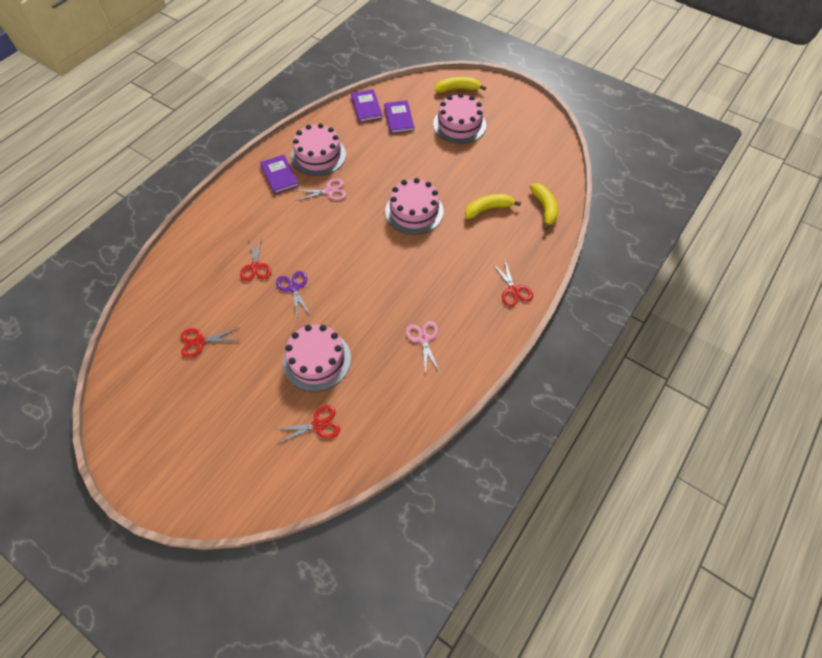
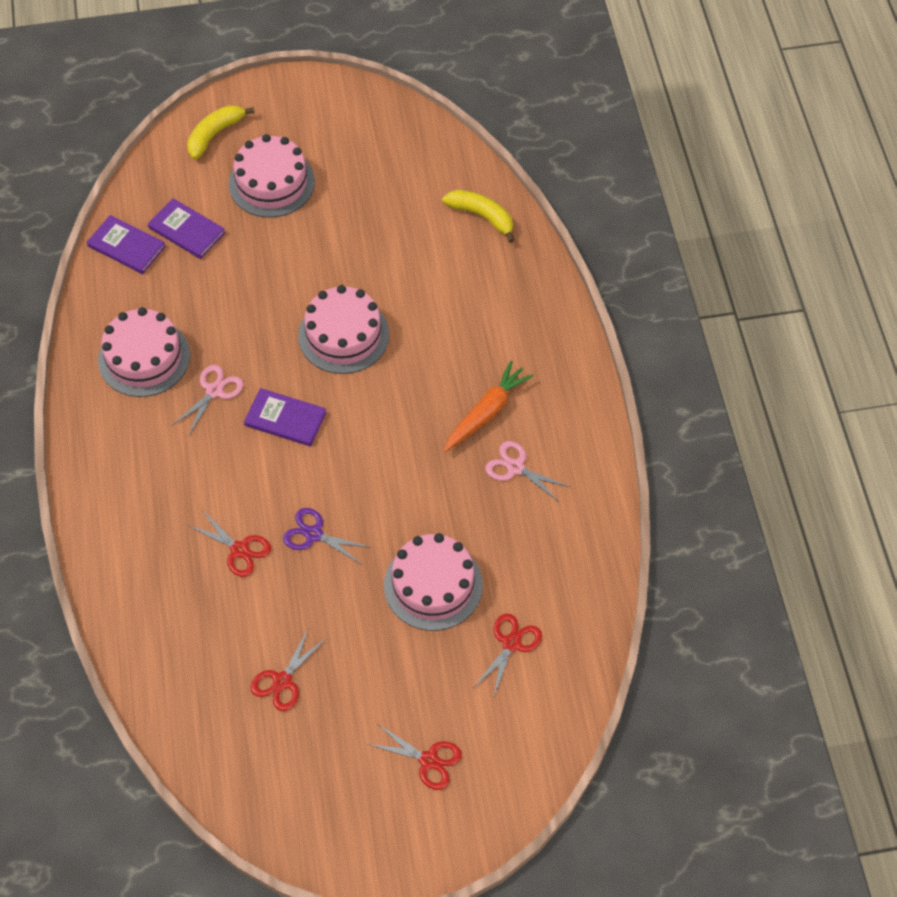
camera: 45 degrees left, 0 degrees up
purple book [260,155,299,194] -> purple book moved to [244,388,327,446]
yellow banana [465,194,521,219] -> none
red scissors [493,260,533,307] -> red scissors moved to [367,725,462,790]
none -> orange carrot [444,360,534,452]

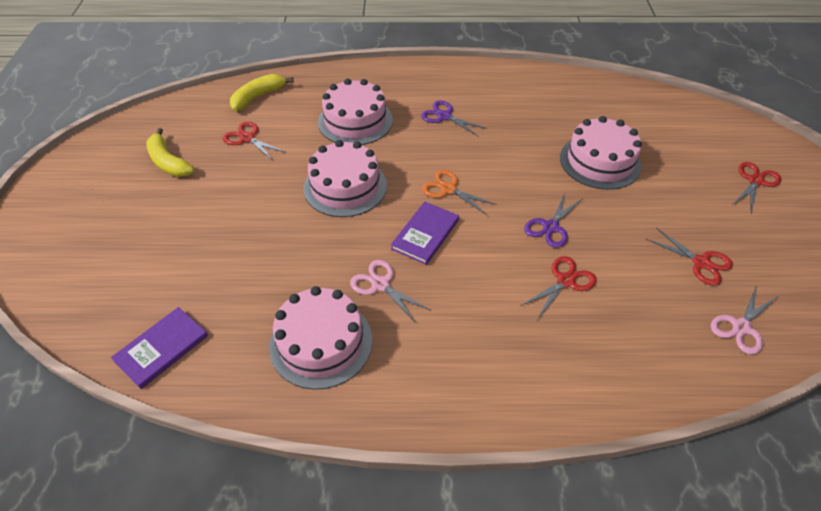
camera: 80 degrees left, 10 degrees down
purple book [148,198,226,259] -> none
yellow banana [187,105,255,159] -> yellow banana moved to [146,128,194,177]
pink cake [229,134,315,217] -> pink cake moved to [318,79,393,145]
orange carrot [444,360,534,452] -> purple scissors [421,100,488,137]
red scissors [474,614,542,696] -> red scissors moved to [222,121,287,161]
pink scissors [485,441,570,502] -> pink scissors moved to [711,286,778,355]
none -> orange scissors [422,170,497,215]

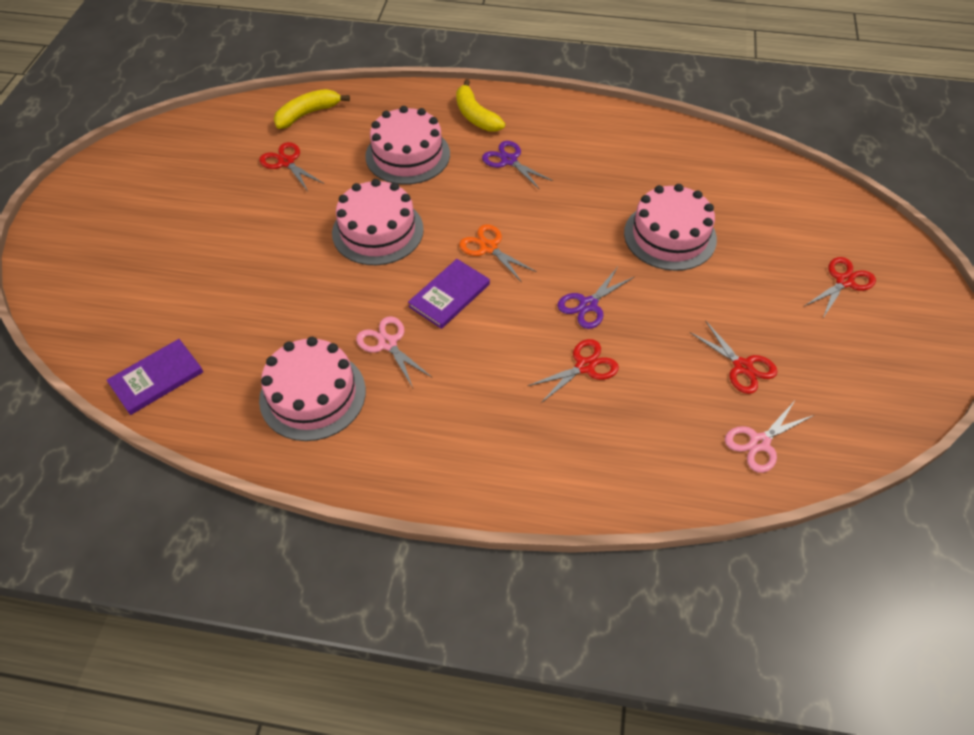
camera: 10 degrees right, 5 degrees up
yellow banana [146,128,194,177] -> yellow banana moved to [456,80,505,132]

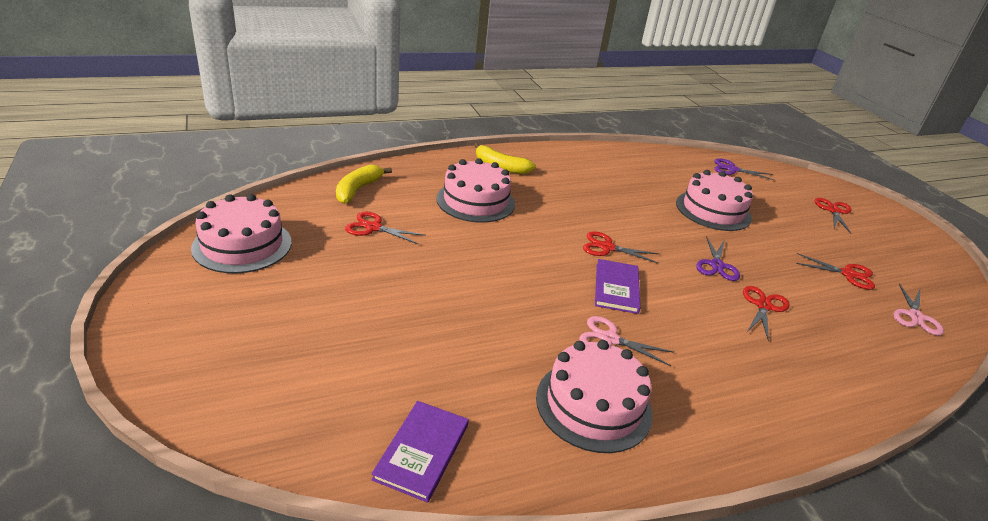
camera: 35 degrees left, 20 degrees down
pink cake [332,179,424,265] -> pink cake moved to [191,194,292,273]
orange scissors [459,224,537,282] -> red scissors [583,231,659,264]
purple scissors [482,141,553,190] -> purple scissors moved to [714,158,774,180]

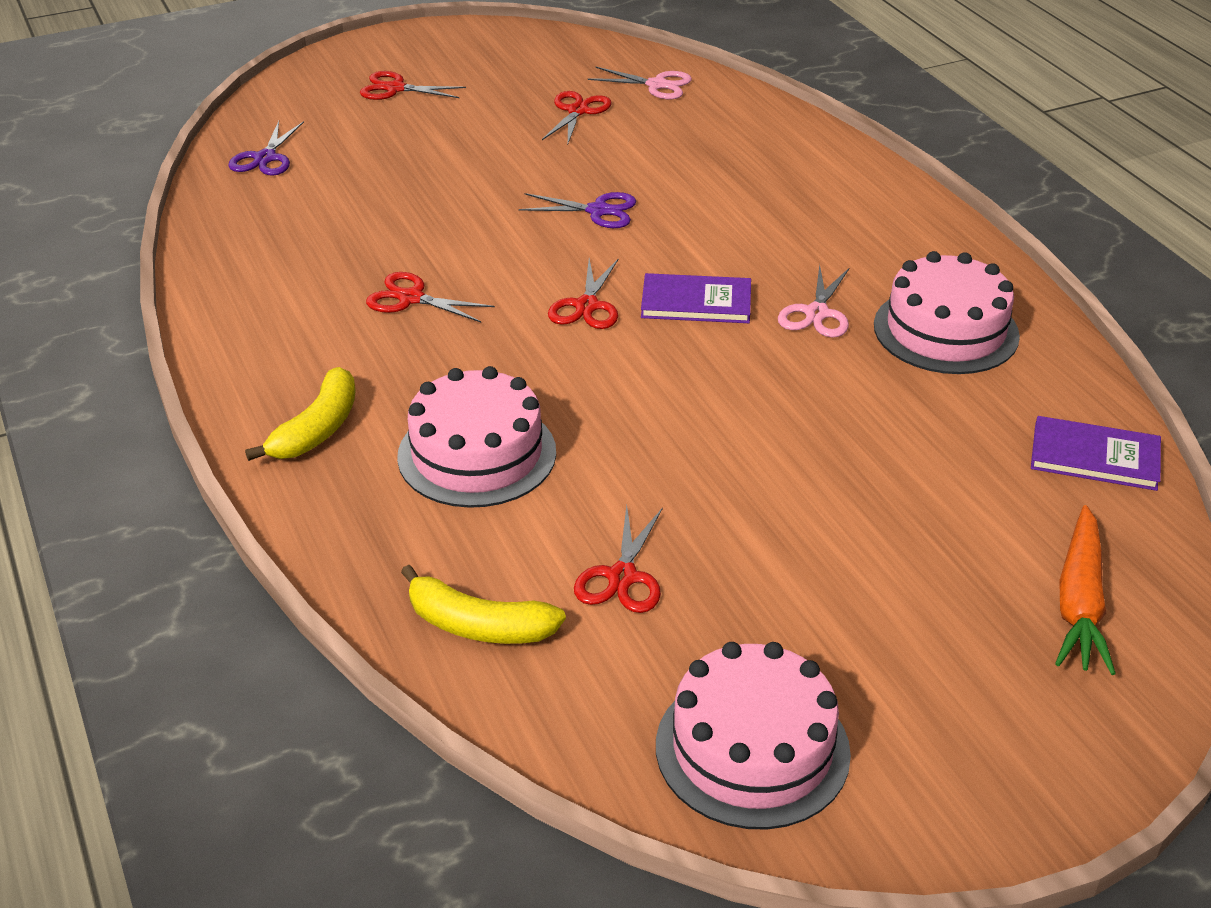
camera: 90 degrees left, 5 degrees up
pink cake [676,170,753,231] -> none
red scissors [743,286,790,342] -> red scissors moved to [366,272,495,323]
none -> orange carrot [1055,505,1116,675]

